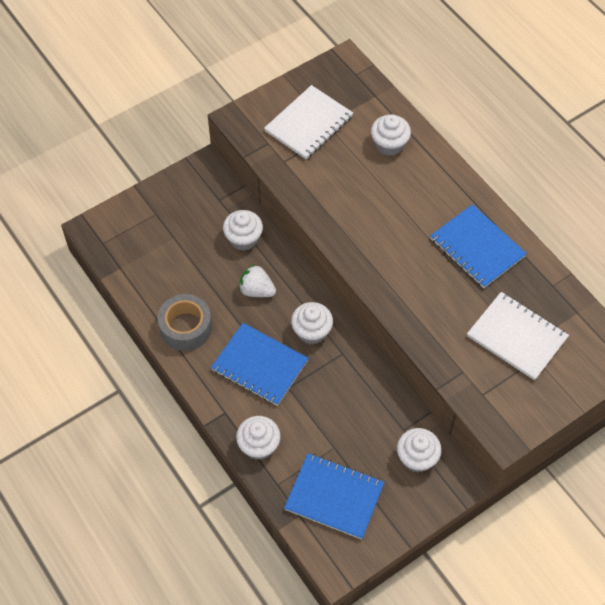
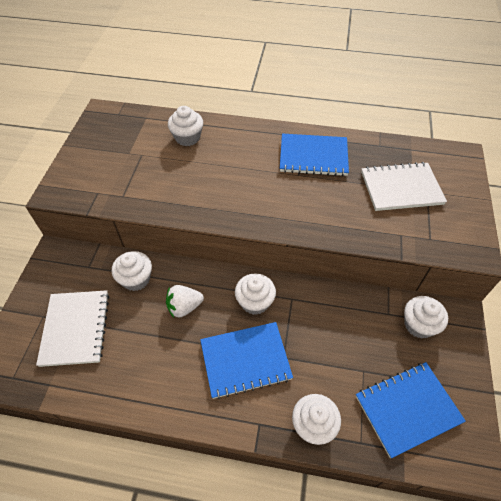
camera: 45 degrees left, 5 degrees down
grey tape [158,294,212,351] -> none
white notebook [264,85,353,159] -> white notebook moved to [36,290,110,367]

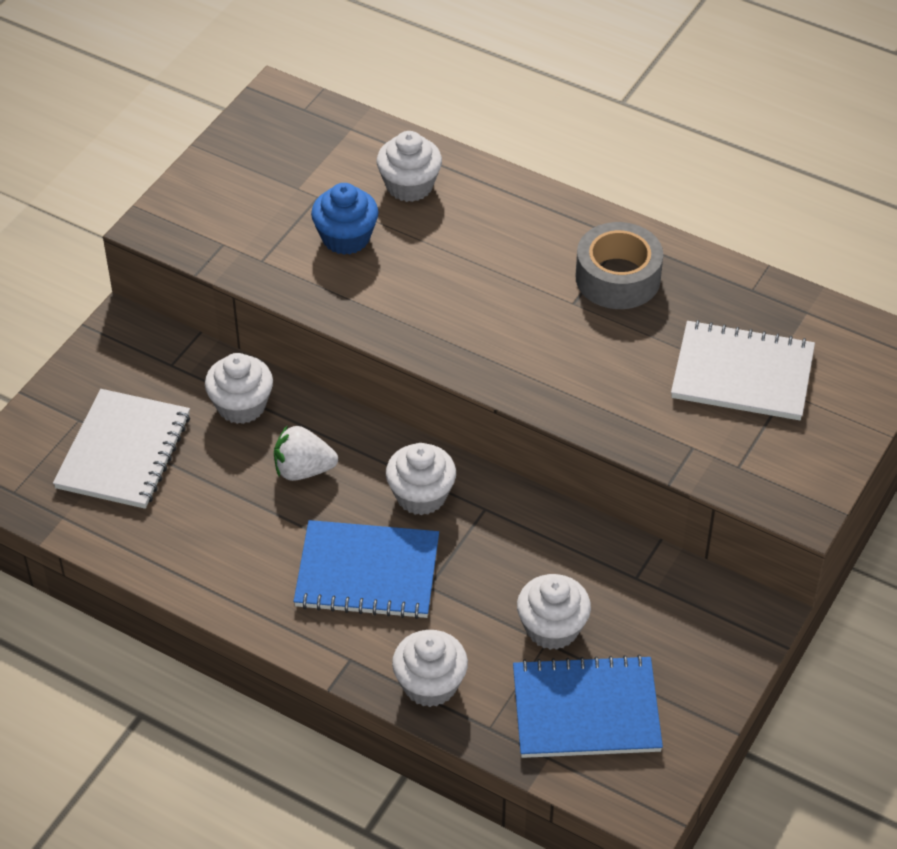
camera: 20 degrees right, 5 degrees down
blue notebook [280,134,349,176] -> grey tape [576,222,663,309]
white cupcake [404,296,448,338] -> white cupcake moved to [517,574,591,650]
none -> blue cupcake [311,183,378,255]

